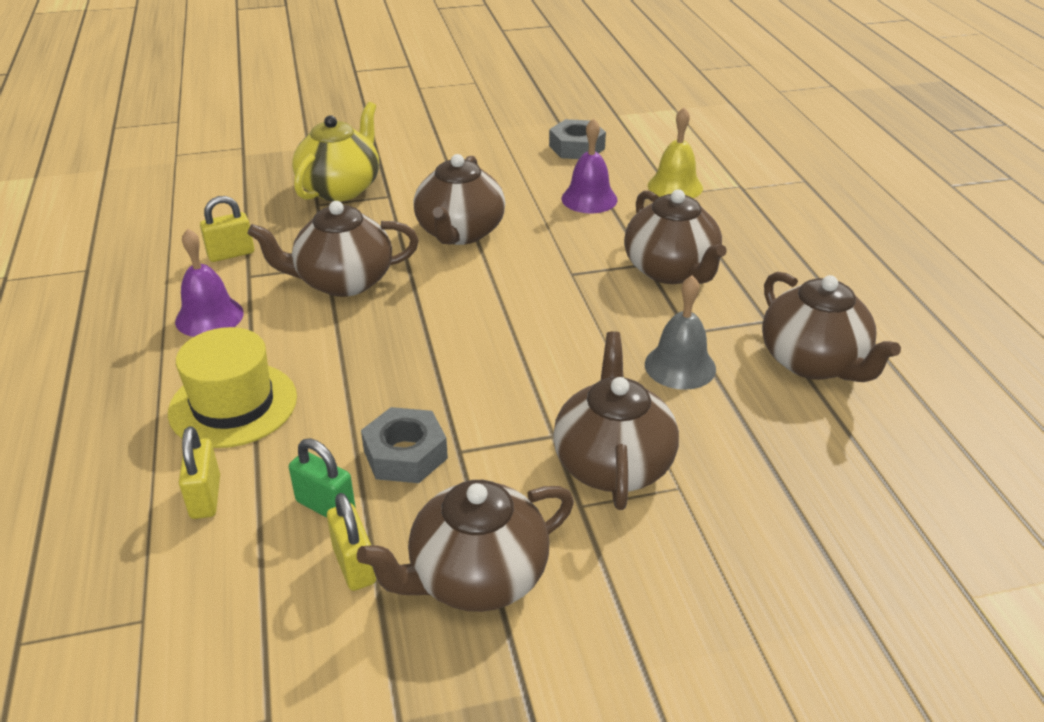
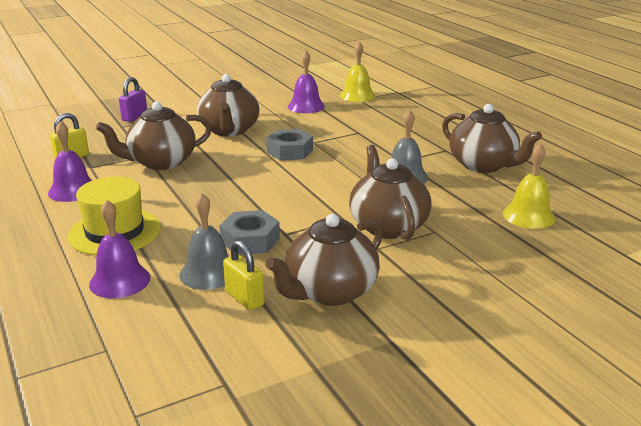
camera: 15 degrees left, 10 degrees down
yellow padlock [179,426,220,519] -> purple bell [89,200,150,298]
green padlock [289,438,356,518] -> grey bell [179,193,228,290]
yellow teapot [292,102,379,201] -> purple padlock [119,77,147,122]
grey nut [549,119,606,159] -> grey nut moved to [266,129,313,161]
brown teapot [624,189,727,284] -> none
none -> yellow bell [503,143,555,229]

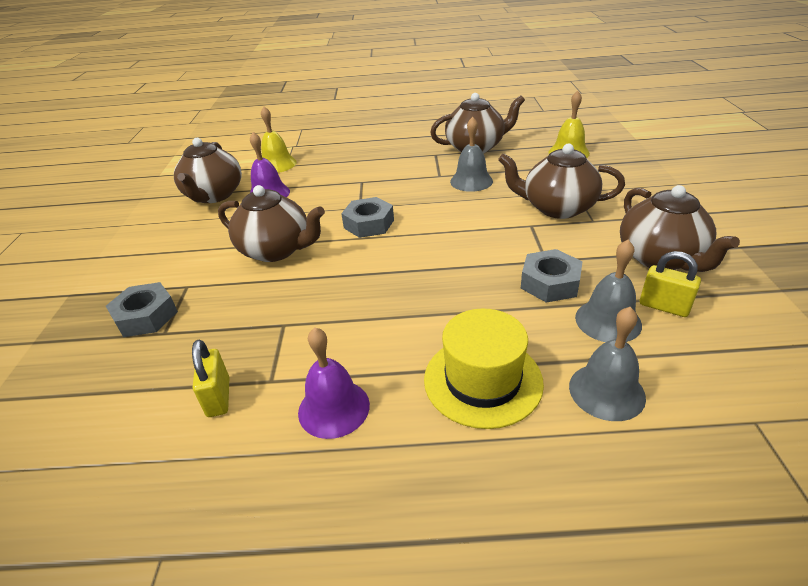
camera: 60 degrees left, 10 degrees up
purple bell [89,200,150,298] -> grey bell [569,307,646,421]
brown teapot [96,101,212,170] -> brown teapot moved to [174,138,242,203]
purple padlock [119,77,147,122] -> grey nut [106,282,178,337]
yellow padlock [223,240,265,310] -> yellow padlock turned 45 degrees clockwise [640,251,701,317]

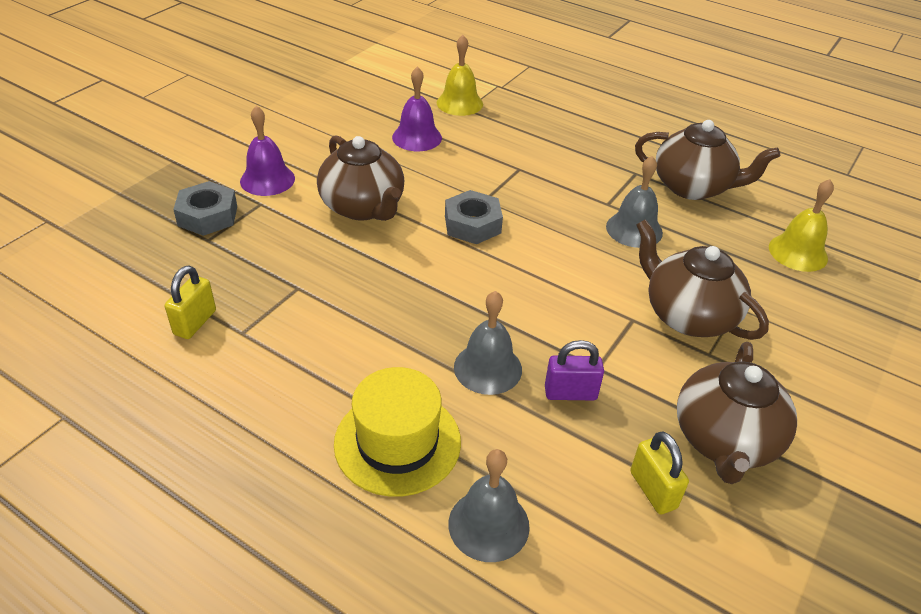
camera: 30 degrees right, 5 degrees up
brown teapot [174,138,242,203] -> none
purple bell [298,327,370,439] -> purple bell moved to [240,106,295,196]
grey nut [521,249,583,303] -> purple padlock [545,340,604,400]
grey bell [575,240,642,342] -> grey bell moved to [454,291,522,395]

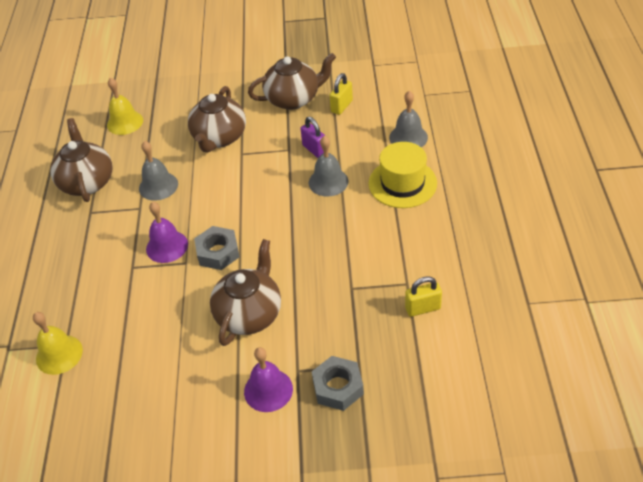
camera: 120 degrees left, 5 degrees up
purple bell [392,67,442,151] -> purple bell moved to [146,202,188,263]

